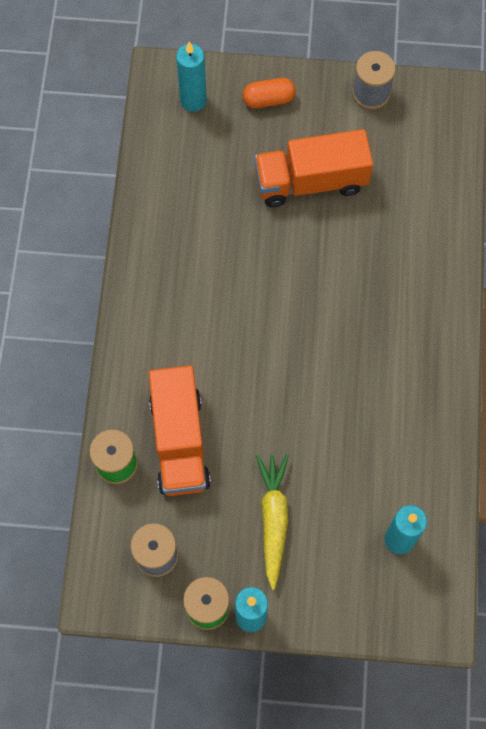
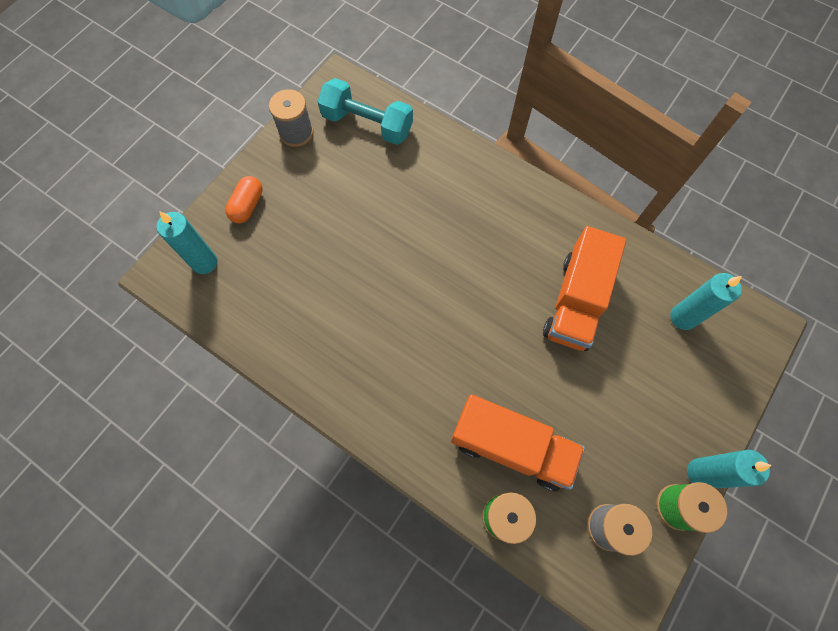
camera: 60 degrees left, 0 degrees up
orange truck [255,129,373,207] -> orange truck moved to [543,226,626,351]
yellow carrot [256,454,289,590] -> none
none -> turquoise dumbbell [318,78,413,145]

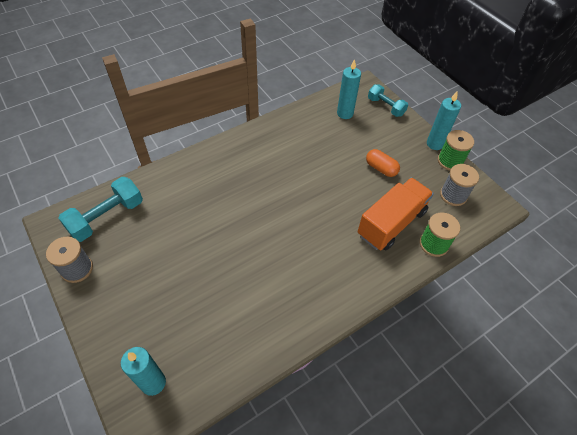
camera: 70 degrees left, 15 degrees down
orange capsule [225,176,263,224] -> orange capsule moved to [366,149,400,177]
orange truck [543,226,626,351] -> none
none -> turquoise dumbbell [368,84,408,117]

